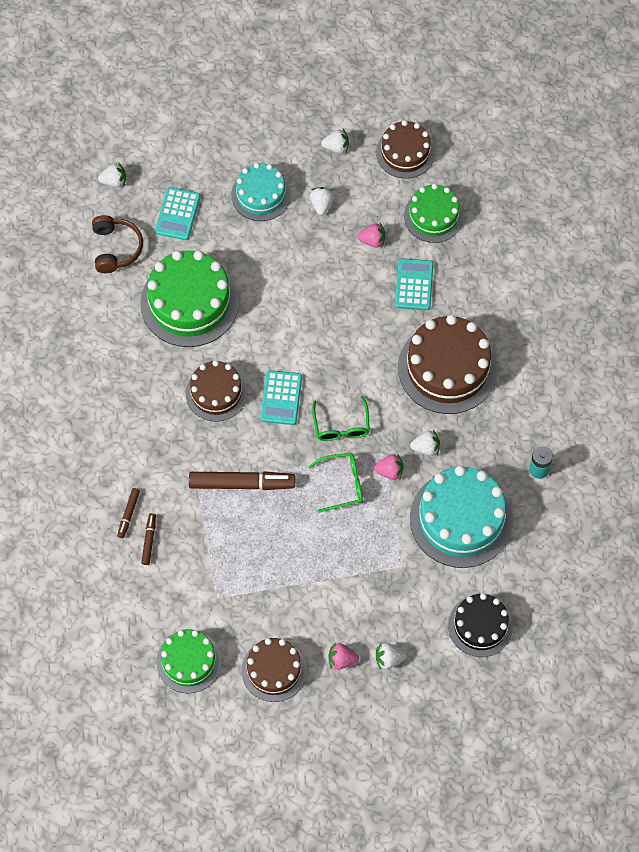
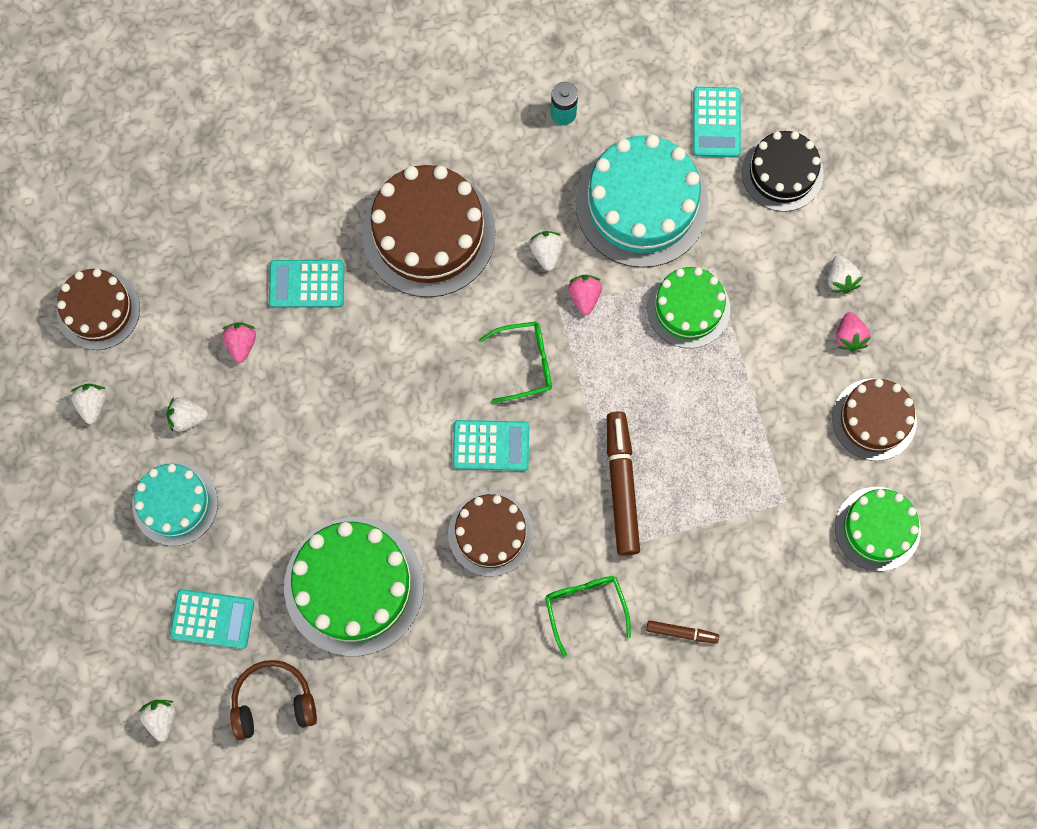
camera: 95 degrees left, 10 degrees up
brown marker [141,513,156,565] -> none
green glasses [308,453,363,512] -> green glasses moved to [545,576,631,657]
green cake [404,184,464,243] -> green cake moved to [647,267,730,348]
none -> turquoise calculator [693,87,741,157]

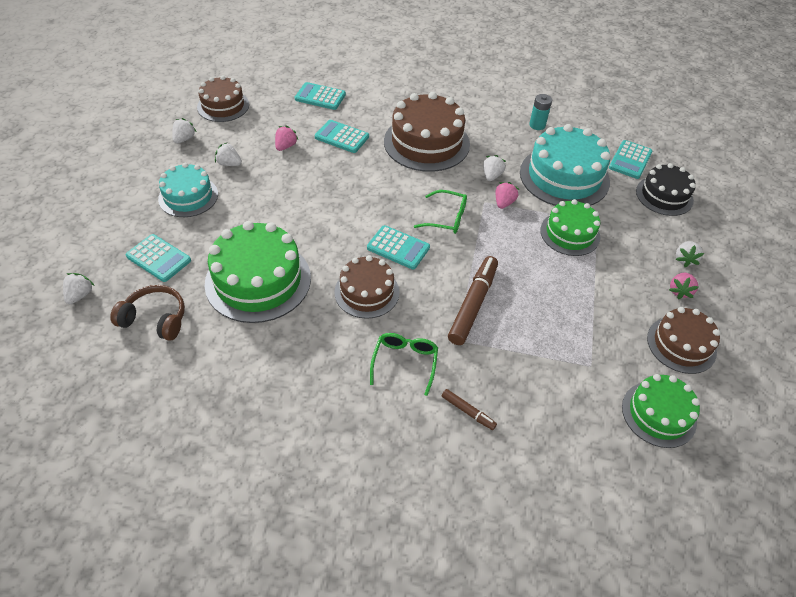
camera: 25 degrees right, 25 degrees down
none -> turquoise calculator [295,82,346,110]

